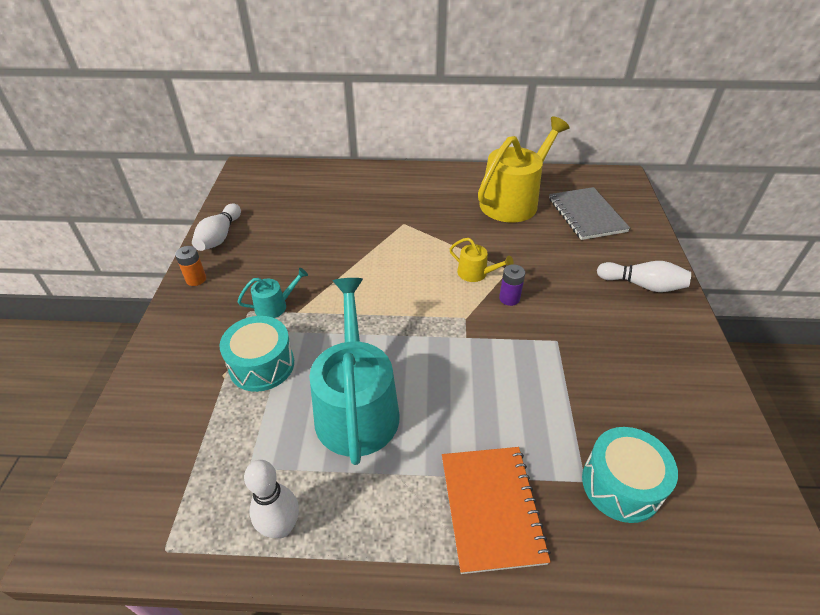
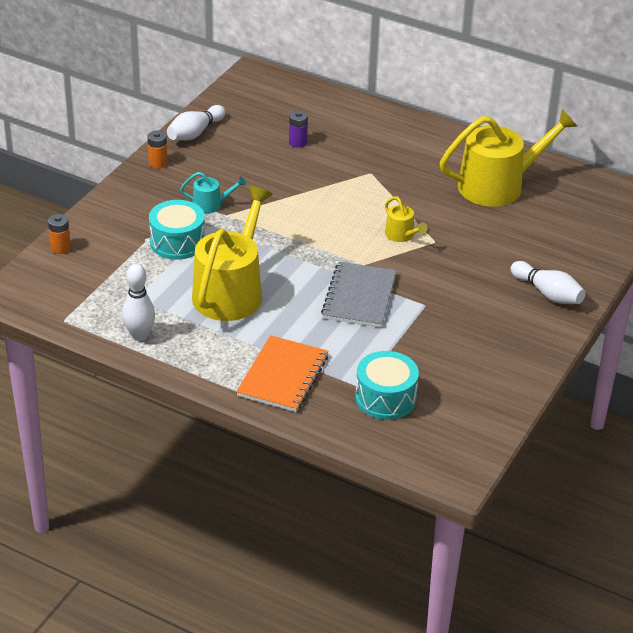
camera: 25 degrees right, 5 degrees down
turquoise watering can [309,278,400,465] -> yellow watering can [192,186,273,321]
purple battery [499,264,525,306] -> purple battery moved to [289,110,308,148]
grey notebook [549,187,630,240] -> grey notebook moved to [321,262,397,328]
none -> orange battery [48,214,71,254]

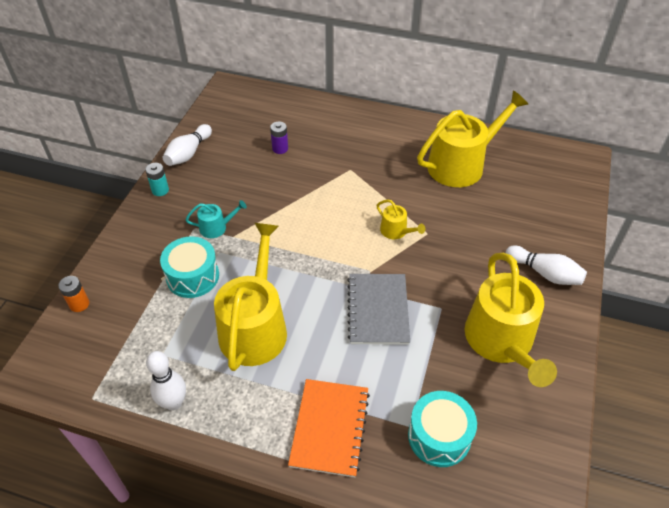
camera: 10 degrees left, 10 degrees up
orange battery [148,131,168,168] -> turquoise battery [145,163,169,196]
none -> yellow watering can [465,253,557,387]

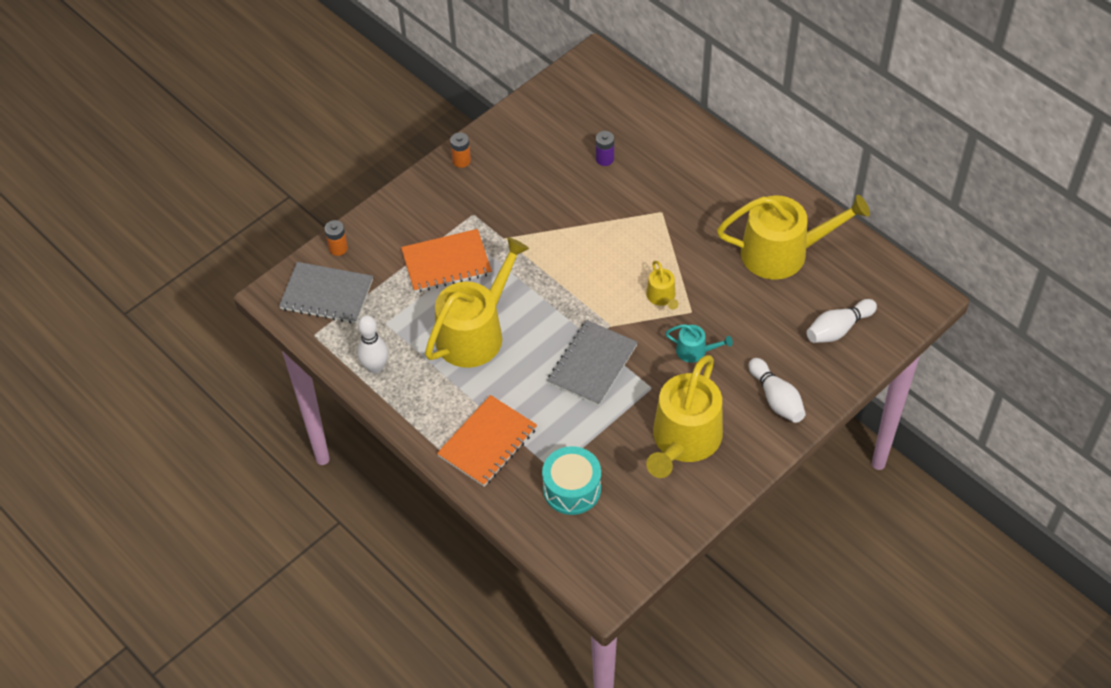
camera: 30 degrees right, 5 degrees up
turquoise battery [145,163,169,196] -> orange battery [450,132,471,168]
turquoise drum [160,236,219,298] -> orange notebook [401,229,492,293]
white bowling pin [163,124,212,166] -> white bowling pin moved to [807,299,877,343]
turquoise watering can [185,200,247,238] -> turquoise watering can moved to [666,324,733,363]
none -> grey notebook [279,262,373,323]

